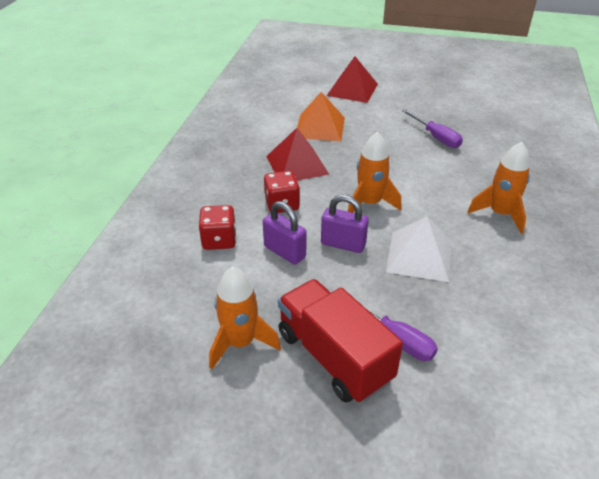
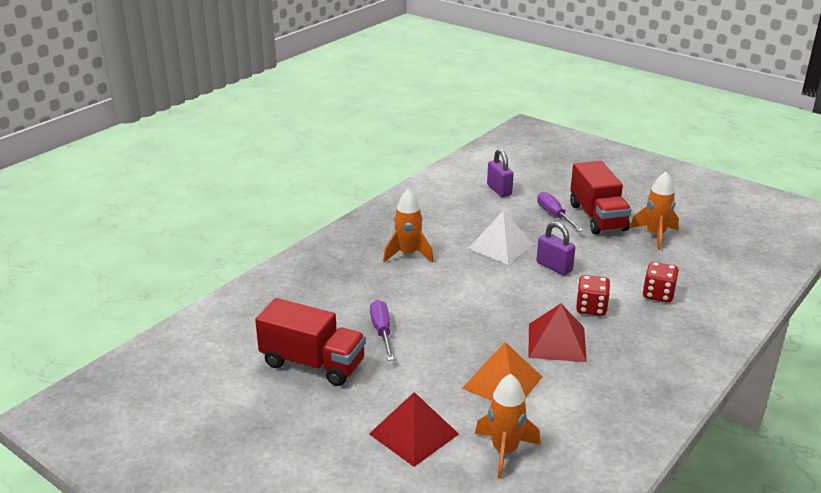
camera: 155 degrees left, 10 degrees down
purple padlock [263,201,307,265] -> purple padlock moved to [487,149,514,197]
orange rocket [348,132,401,213] -> orange rocket moved to [475,374,541,479]
none -> red truck [255,298,366,386]

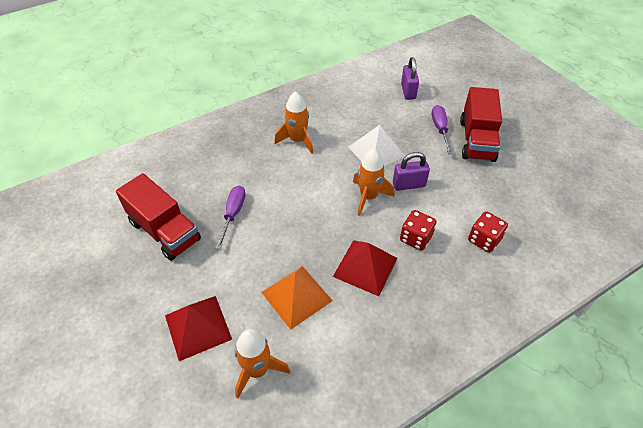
camera: 20 degrees right, 20 degrees up
purple padlock [537,221,575,275] -> purple padlock turned 75 degrees counterclockwise [393,152,430,191]
orange rocket [630,172,679,250] -> orange rocket moved to [353,149,395,216]

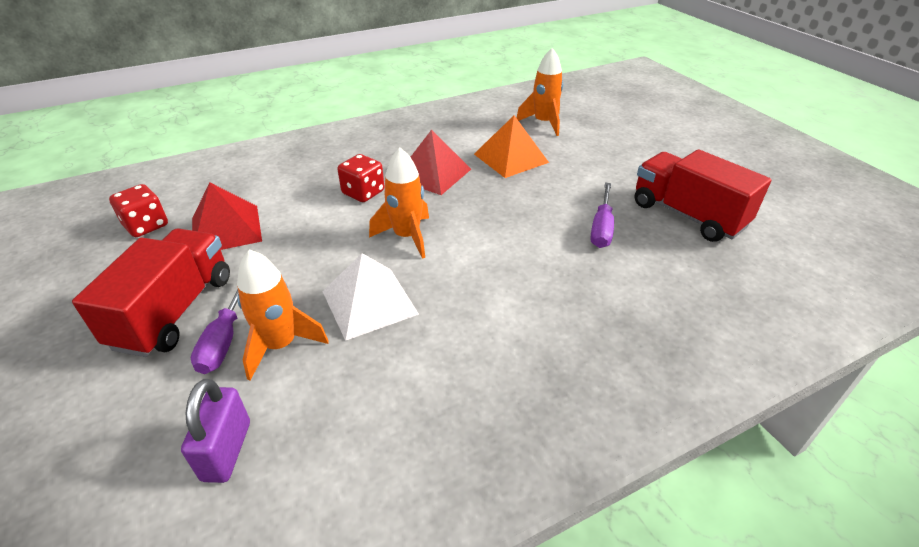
camera: 175 degrees left, 10 degrees down
red pyramid [165,296,232,361] -> red pyramid moved to [192,182,262,250]
orange rocket [274,91,313,154] -> orange rocket moved to [237,249,329,381]
purple padlock [393,152,430,191] -> none
red dice [468,211,508,253] -> red dice moved to [109,184,168,237]

